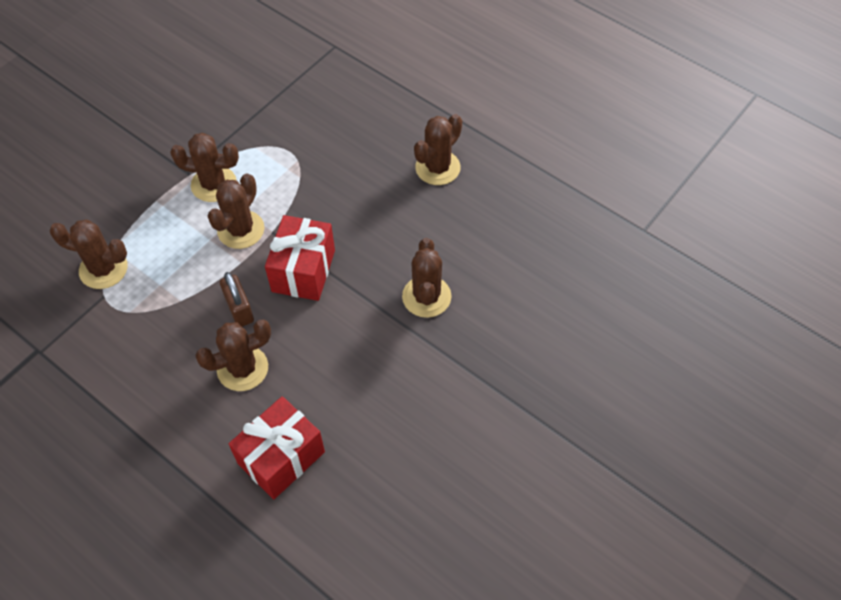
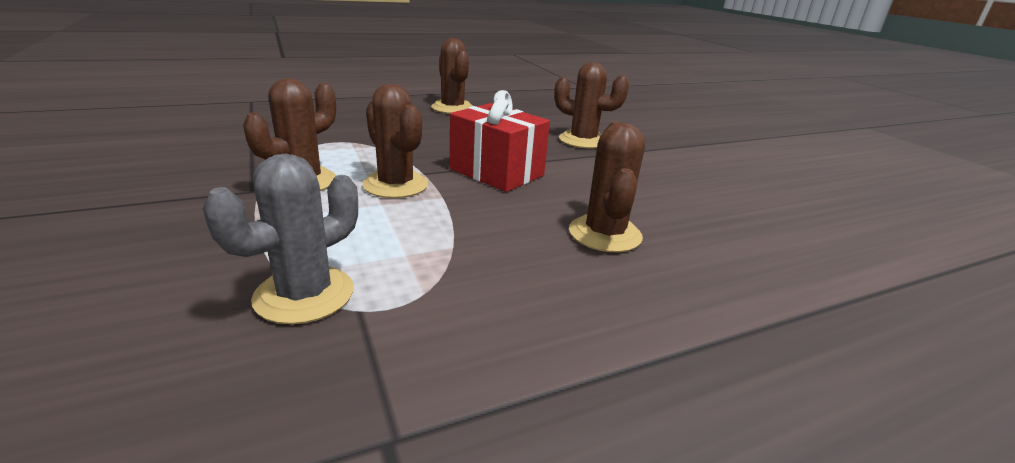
camera: 65 degrees left, 30 degrees down
brown cactus [49,220,128,289] -> grey cactus [203,153,358,324]
brown padlock [220,272,254,327] -> none
red gift [229,396,325,499] -> none

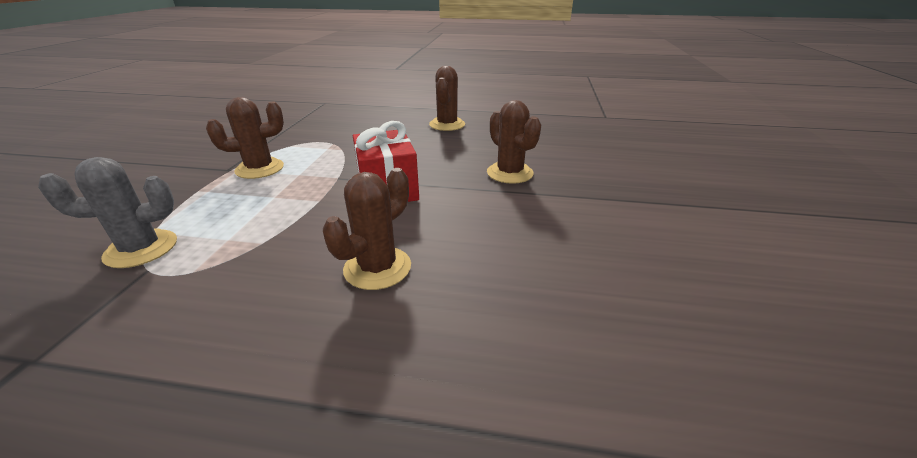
camera: 35 degrees right, 5 degrees up
brown cactus [362,84,428,198] -> none

